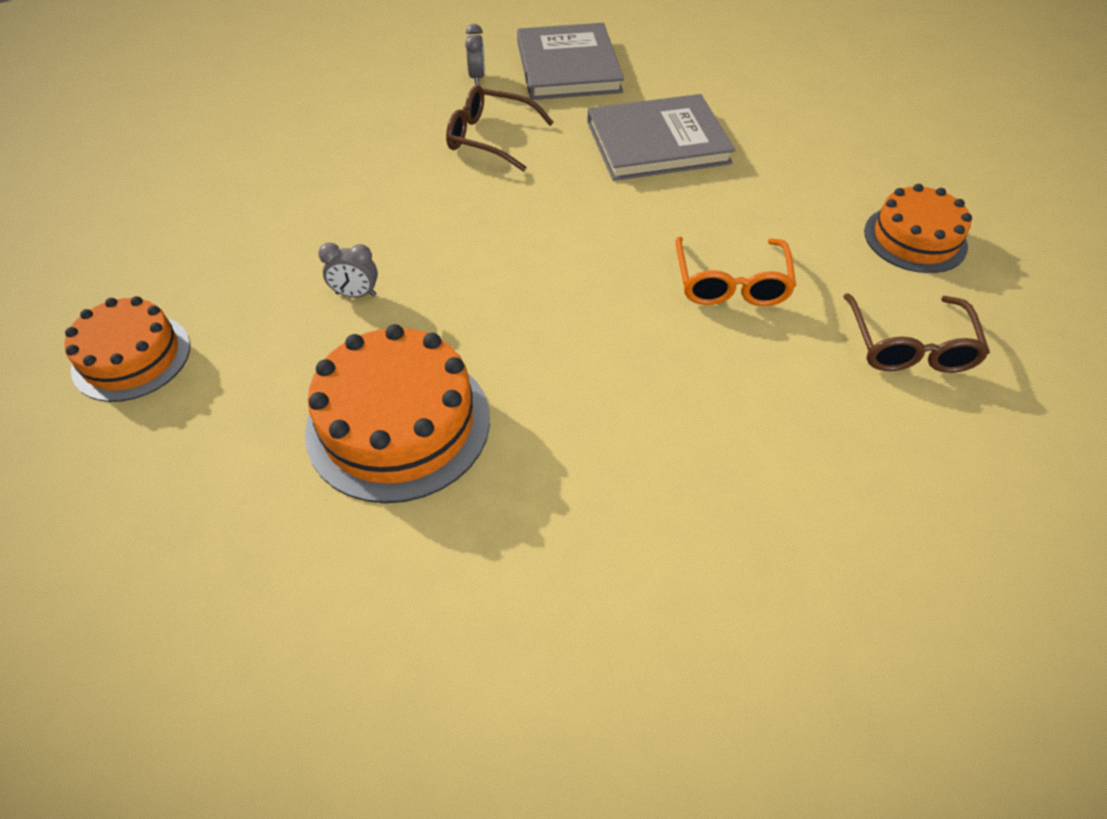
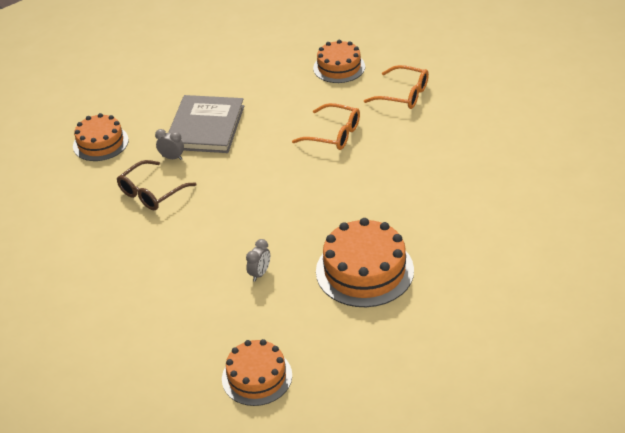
camera: 65 degrees left, 10 degrees down
grey clock [465,24,485,85] -> grey clock moved to [155,129,184,160]
grey book [517,23,624,100] -> orange cake [73,113,129,161]
brown glasses [843,293,990,373] -> orange glasses [364,65,429,109]

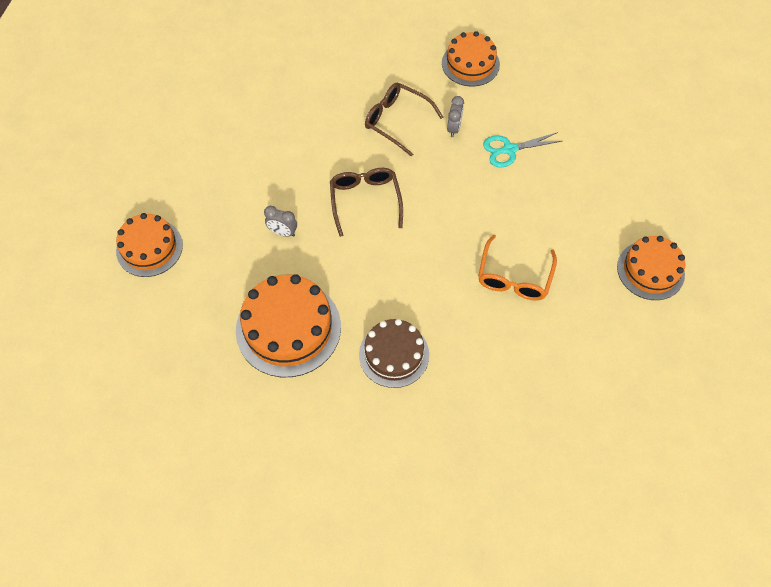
camera: 80 degrees right, 20 degrees up
grey book [168,95,244,153] -> turquoise scissors [483,132,562,168]
orange glasses [364,65,429,109] -> none
none -> brown glasses [330,168,403,237]
none -> brown cake [359,319,429,388]

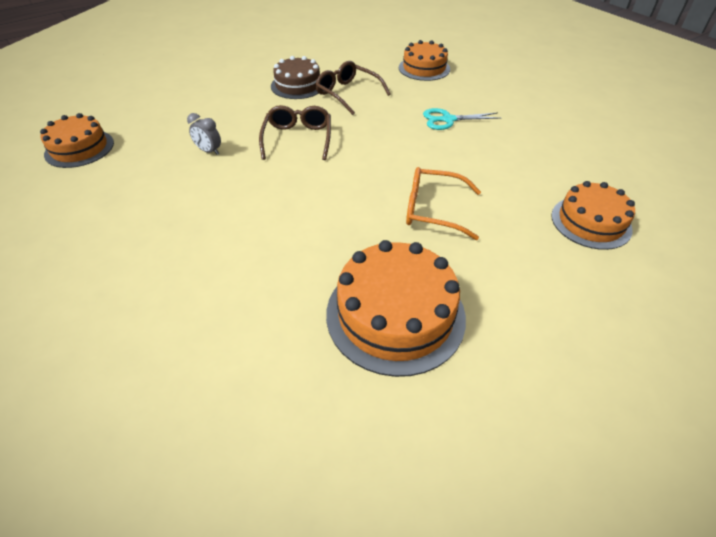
camera: 10 degrees right, 15 degrees down
orange cake [236,274,341,377] -> orange cake moved to [326,240,466,377]
brown cake [359,319,429,388] -> brown cake moved to [271,56,320,99]
grey clock [447,96,464,137] -> none
orange glasses [478,234,557,301] -> orange glasses turned 75 degrees clockwise [406,167,481,240]

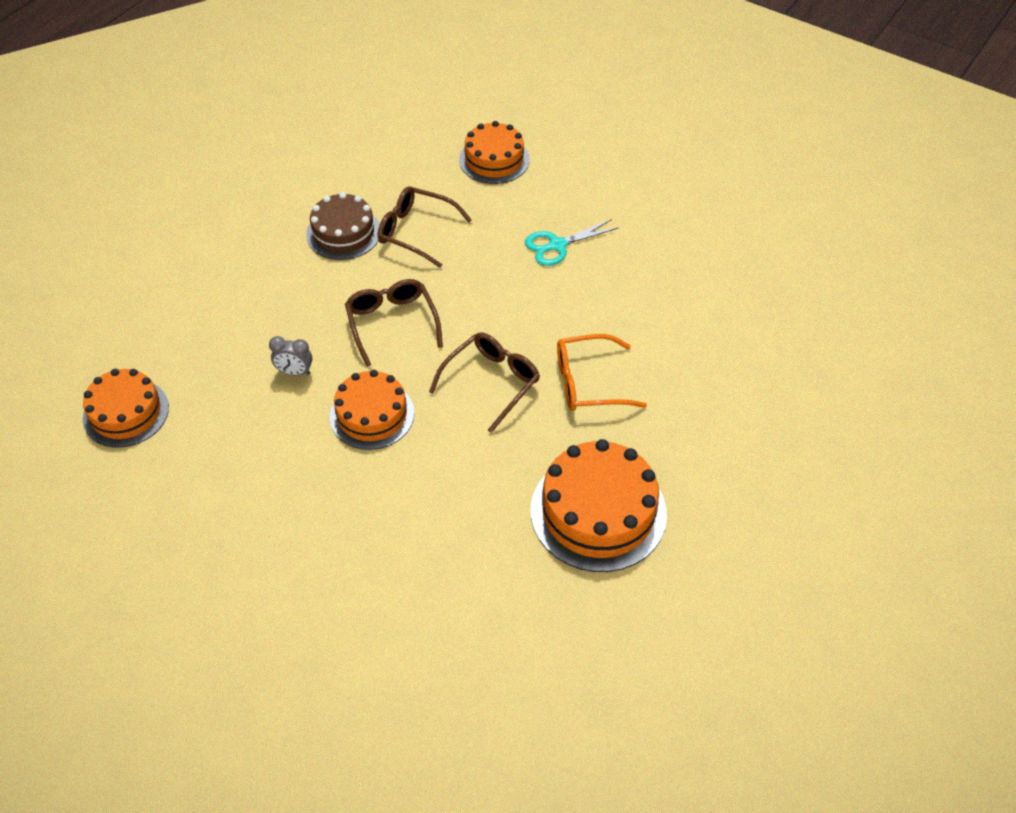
camera: 20 degrees left, 5 degrees up
orange cake [551,181,635,250] -> orange cake moved to [330,370,414,450]
none -> brown glasses [429,332,540,433]

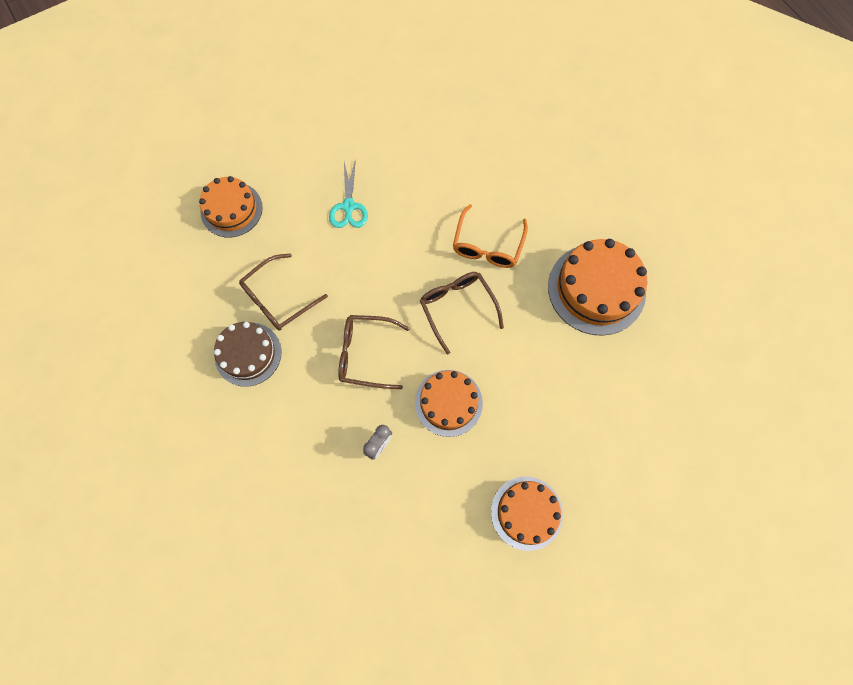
camera: 65 degrees left, 20 degrees up
orange cake [83,369,169,448] -> orange cake moved to [491,476,563,551]

